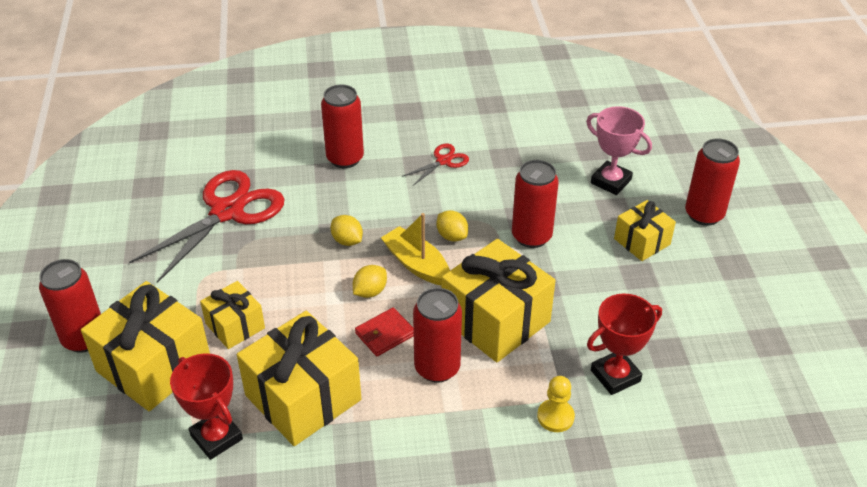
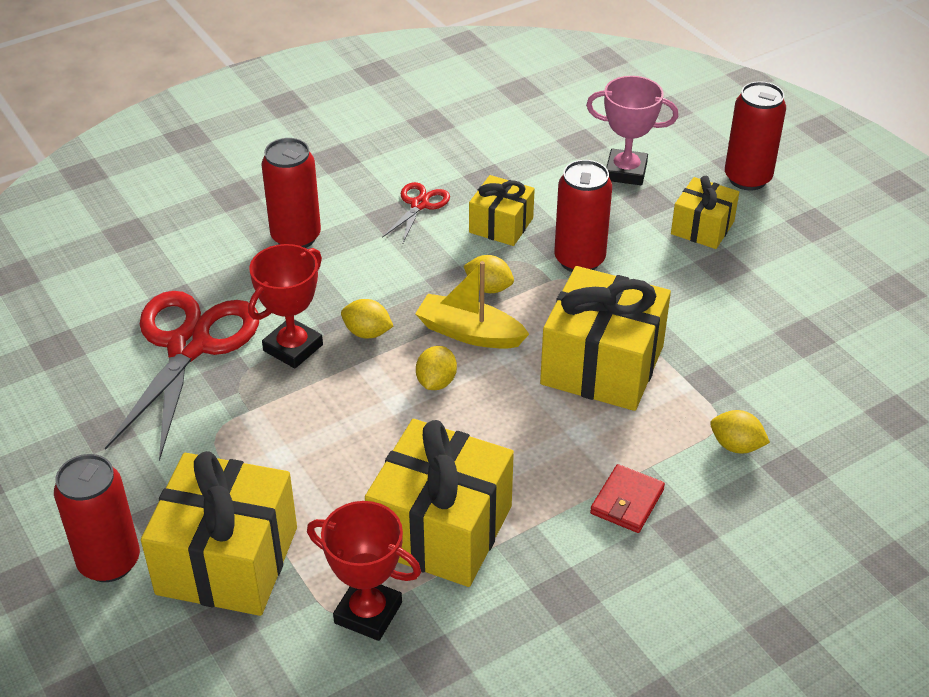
camera: 25 degrees left, 0 degrees up
yellow gift [200,281,265,349] -> yellow gift moved to [469,175,535,246]
red wallet [355,307,414,356] -> red wallet moved to [590,464,665,533]
red can [413,288,462,383] -> none
yellow pawn [537,376,575,432] -> yellow lemon [710,410,770,453]
red trophy [587,293,662,395] -> red trophy moved to [248,244,323,368]

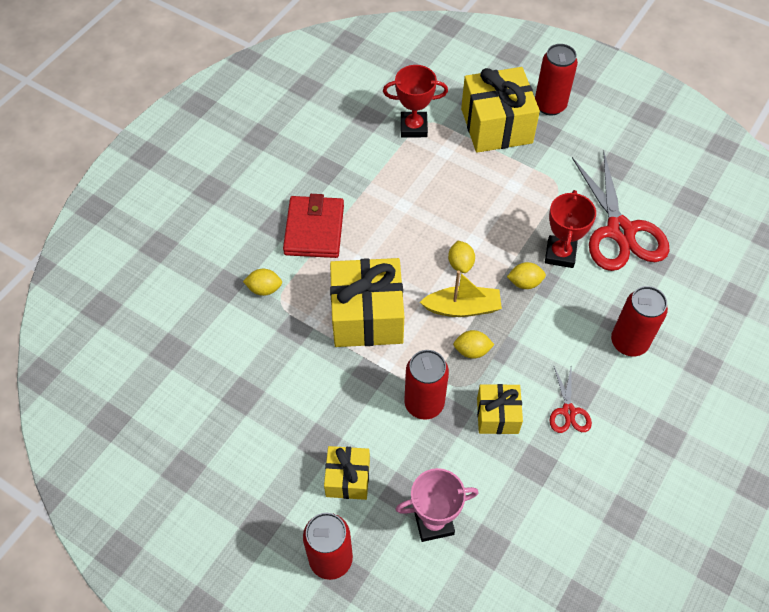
camera: 155 degrees right, 15 degrees up
yellow gift [365,419,514,587] -> none
red wallet [590,464,665,533] -> red wallet [283,194,344,258], size x1.72

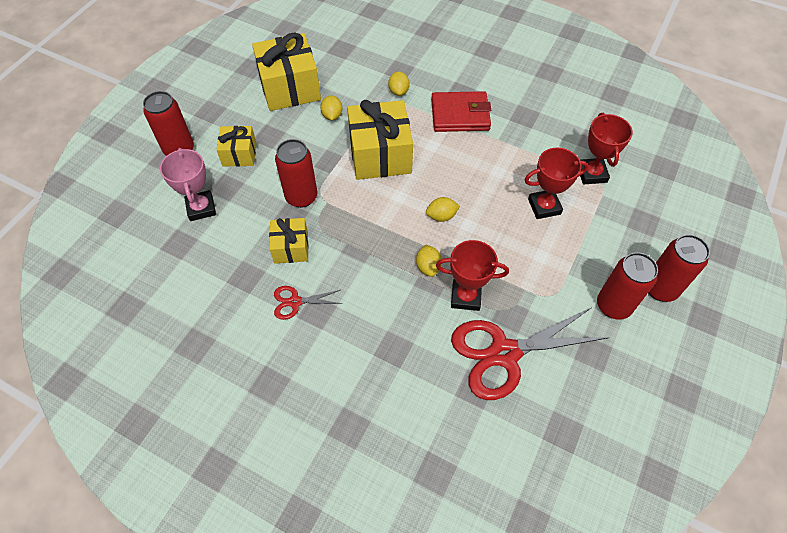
camera: 85 degrees right, 0 degrees up
yellow boat [420,271,502,317] -> none
yellow lemon [453,330,495,359] -> yellow lemon moved to [320,95,343,120]
yellow gift [461,67,540,153] -> yellow gift moved to [252,33,321,111]
red can [611,286,668,356] -> red can moved to [597,252,658,320]
none -> red trophy [525,148,588,219]

